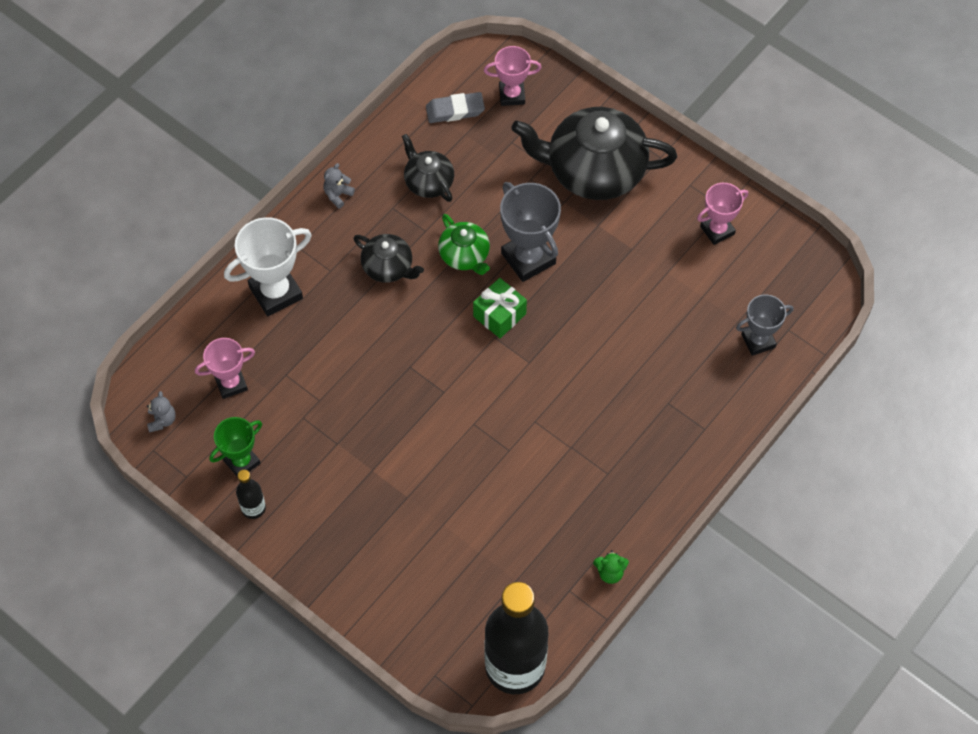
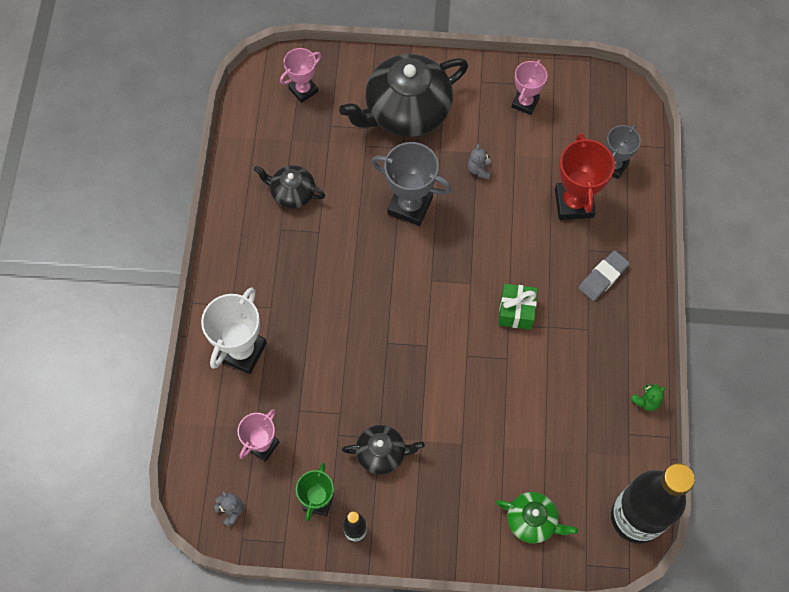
camera: 35 degrees left, 5 degrees up
grey teddy bear [323,163,355,209] -> grey teddy bear moved to [468,144,491,179]
black teapot [353,234,424,283] -> black teapot moved to [342,425,425,475]
grey eraser [426,92,485,123] -> grey eraser moved to [579,250,630,301]
green teapot [438,214,490,275] -> green teapot moved to [496,492,578,543]
green gift [473,278,527,338] -> green gift moved to [498,284,538,330]
none -> red trophy [555,133,615,220]

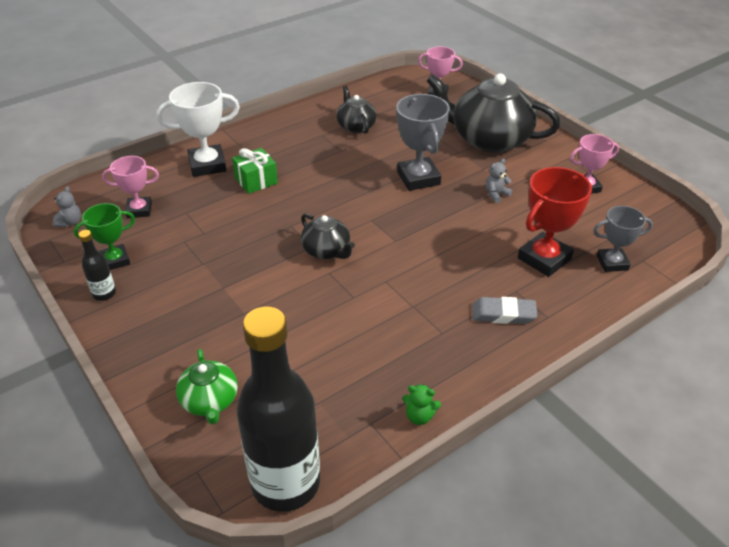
camera: 50 degrees right, 25 degrees down
black teapot [342,425,425,475] -> black teapot moved to [301,213,355,259]
green gift [498,284,538,330] -> green gift moved to [232,148,278,194]

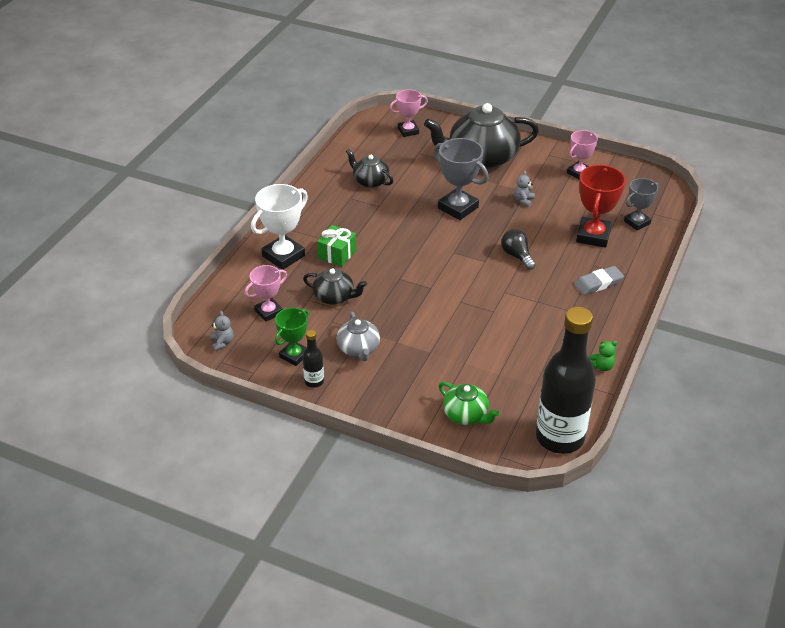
camera: 30 degrees left, 0 degrees up
black teapot [301,213,355,259] -> black teapot moved to [303,268,367,305]
none -> grey teapot [337,312,380,361]
none -> black light bulb [501,229,536,270]

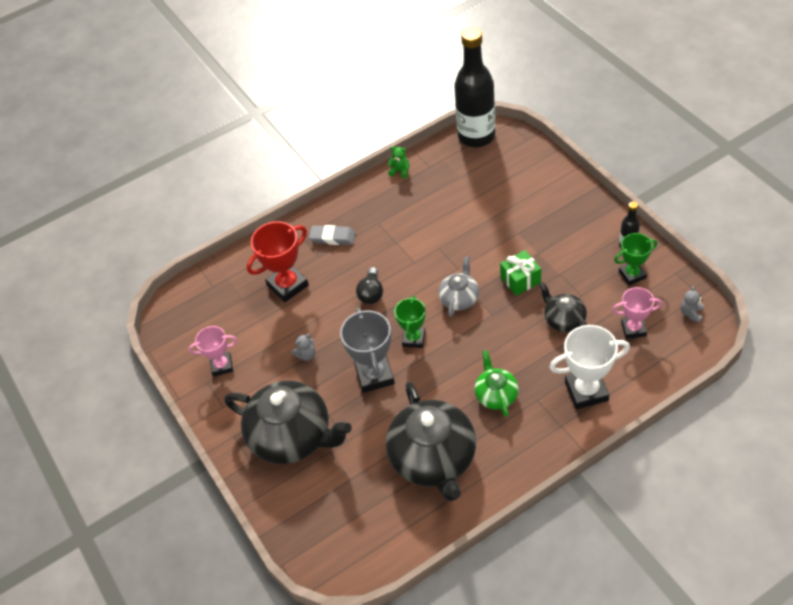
camera: 140 degrees left, 10 degrees up
green gift [317,225,356,267] -> green gift moved to [500,250,541,296]
grey teapot [337,312,380,361] -> grey teapot moved to [438,256,479,317]
black teapot [346,149,393,188] -> black teapot [386,382,476,501], size x1.98
pink trophy [390,90,428,137] -> none
green teapot [439,382,500,425] -> green teapot moved to [475,350,518,417]
grey trophy [624,178,659,230] -> none
none -> green trophy [394,296,426,348]

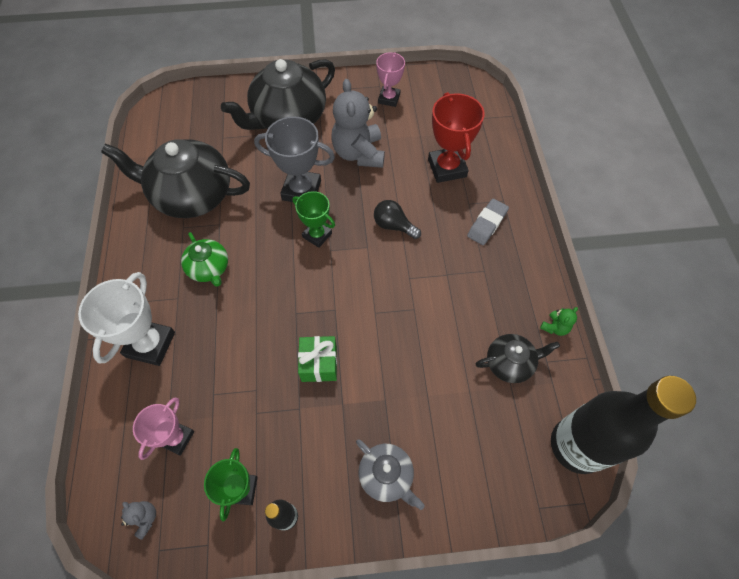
camera: 110 degrees right, 10 degrees up
grey teddy bear [291,333,316,361] -> grey teddy bear [331,79,385,168], size x2.36
grey teapot [438,256,479,317] -> grey teapot moved to [356,439,425,510]
green teapot [475,350,518,417] -> green teapot turned 45 degrees clockwise [181,232,228,287]
black teapot [539,282,587,332] -> black teapot moved to [476,334,560,383]

